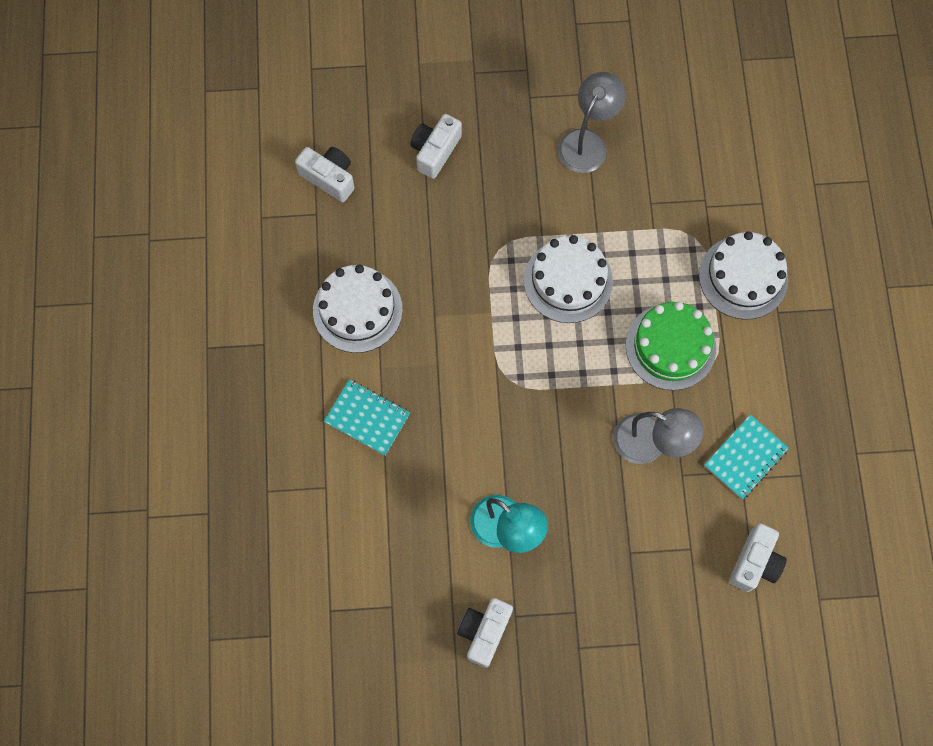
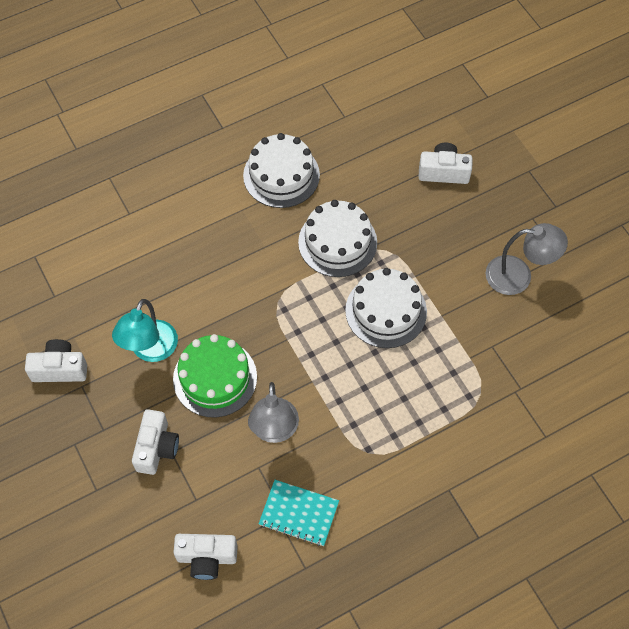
camera: 65 degrees right, 10 degrees down
white camera [295,147,355,202] -> white camera moved to [132,409,179,475]
turquoise notebook [324,379,410,455] -> none
green cake [626,302,716,390] -> green cake moved to [173,334,257,417]
white cake [699,231,788,320] -> white cake moved to [298,200,377,277]

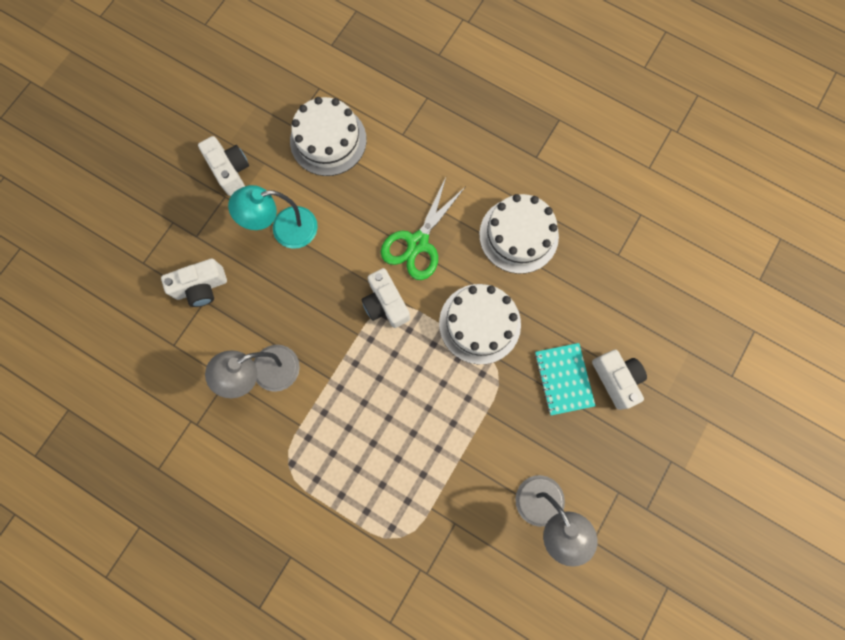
camera: 60 degrees right, 15 degrees up
green cake [173,334,257,417] -> none
white camera [174,534,238,580] -> white camera moved to [361,268,410,328]
turquoise notebook [259,480,339,546] -> turquoise notebook moved to [534,343,596,415]
white cake [345,268,427,348] -> white cake moved to [290,97,367,176]
none -> green scissors [381,178,466,280]

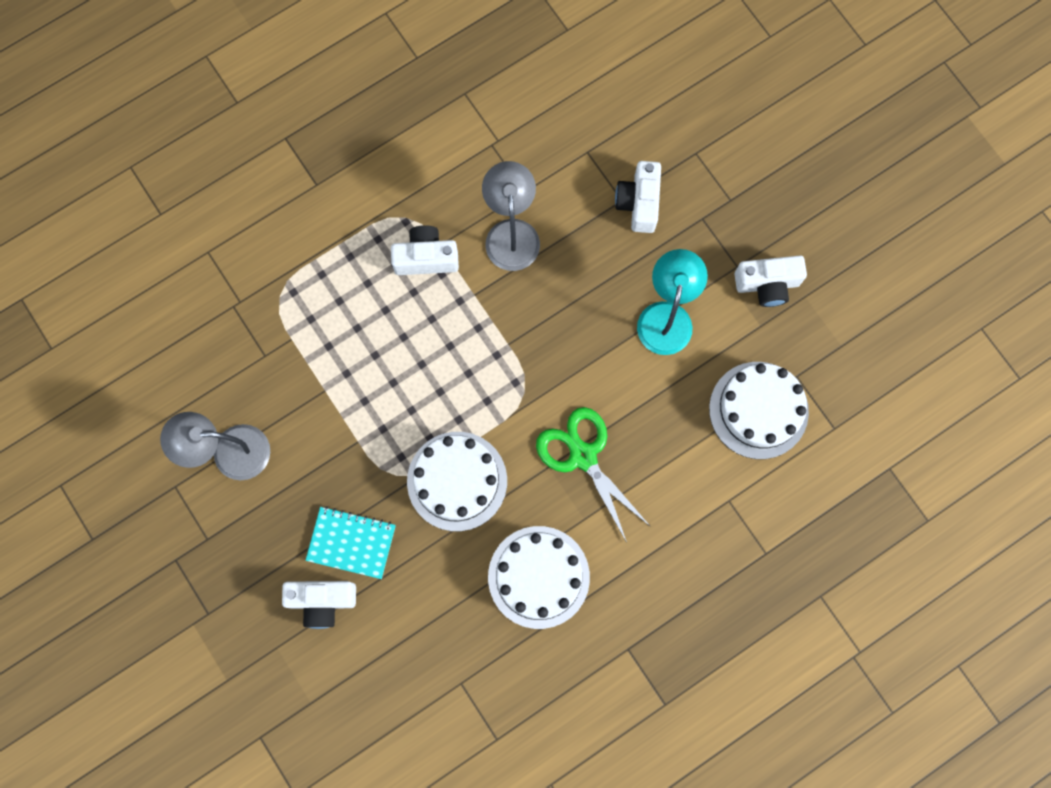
camera: 115 degrees right, 0 degrees up
white camera [361,268,410,328] -> white camera moved to [391,225,459,275]

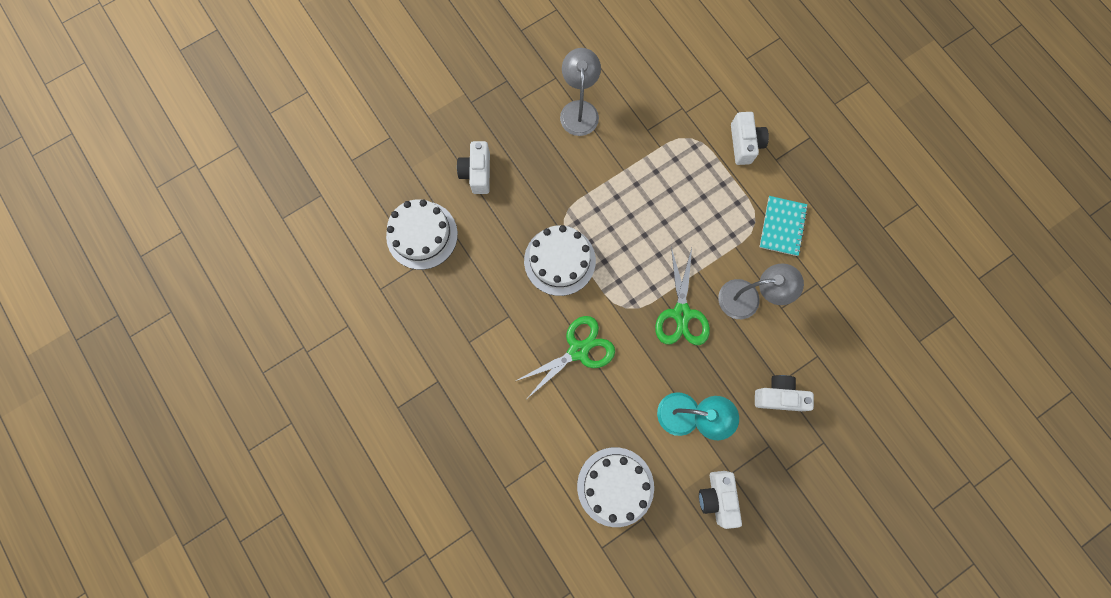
camera: 90 degrees right, 0 degrees up
turquoise notebook [306,506,396,579] -> turquoise notebook moved to [759,196,808,256]
white camera [391,225,459,275] -> white camera moved to [731,112,769,165]
white cake [488,526,590,629] -> white cake moved to [386,199,458,270]
none -> green scissors [655,247,710,345]

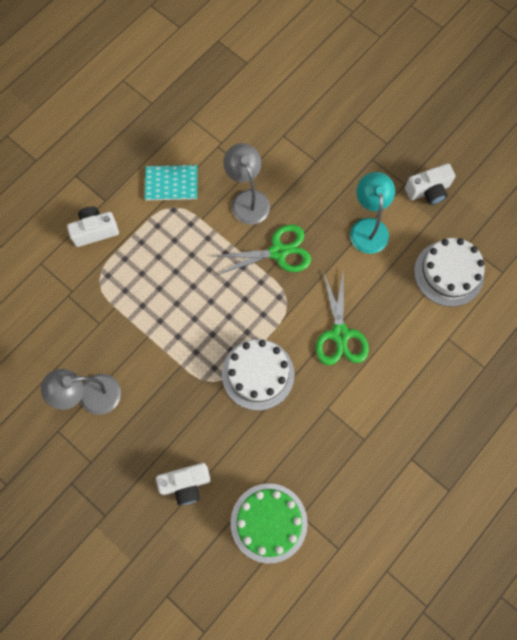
camera: 105 degrees left, 5 degrees down
white cake [386,199,458,270] -> green cake [231,483,308,564]
green scissors [516,316,615,398] -> green scissors turned 135 degrees counterclockwise [315,271,369,365]
white camera [755,375,814,411] -> none

